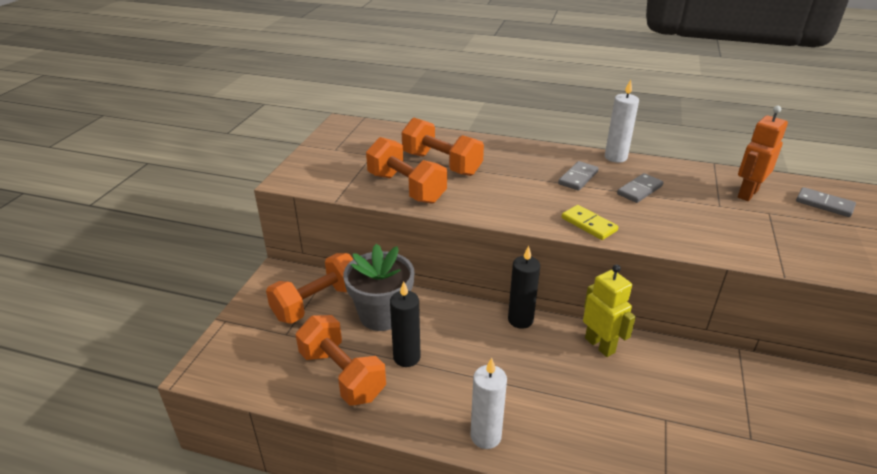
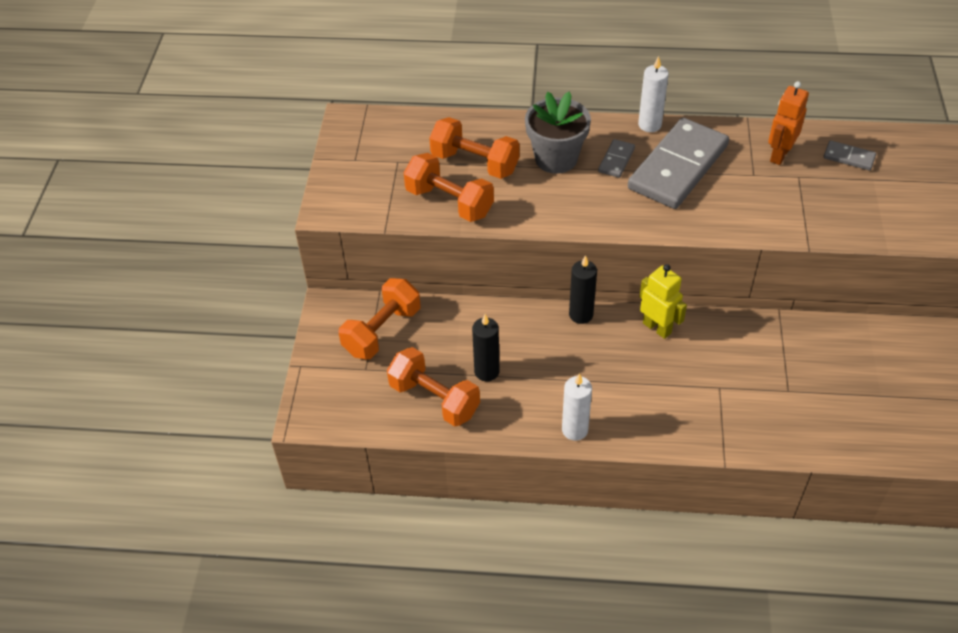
camera: 10 degrees left, 15 degrees up
grey flower pot [343,243,414,331] -> grey flower pot moved to [525,92,591,174]
yellow domino [562,205,618,240] -> none
grey domino [617,173,663,203] -> grey domino [628,118,729,209], size x2.35

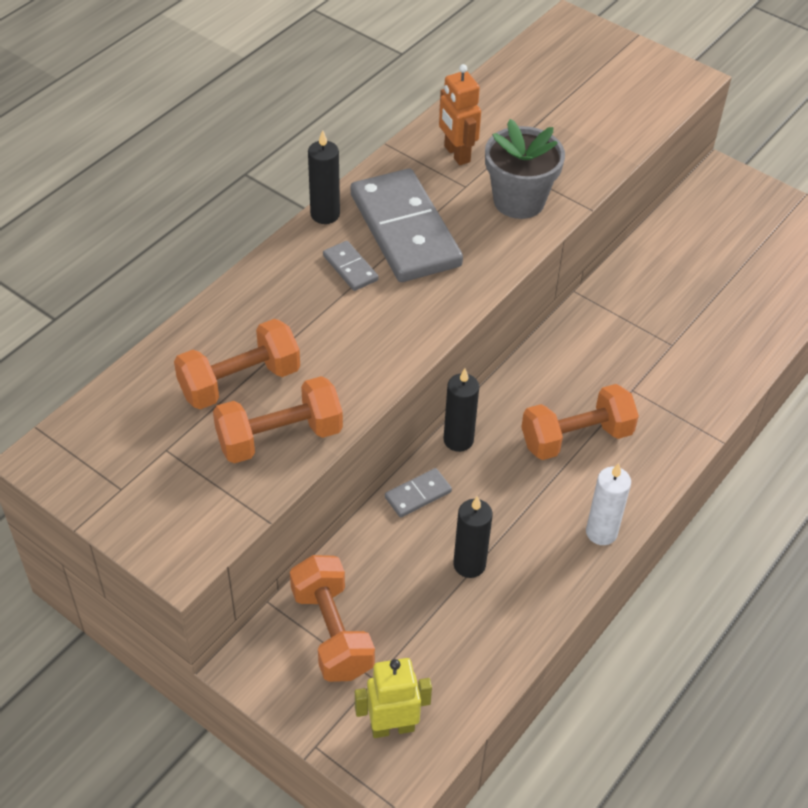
camera: 60 degrees left, 0 degrees up
orange dumbbell [387,347,480,427] -> orange dumbbell moved to [521,384,639,460]
grey flower pot [525,92,591,174] -> grey flower pot moved to [485,119,565,219]
white candle [638,56,669,132] -> black candle [308,130,340,224]
yellow robot [639,264,687,339] -> yellow robot moved to [355,658,432,738]
grey domino [824,140,876,171] -> grey domino moved to [385,468,452,518]

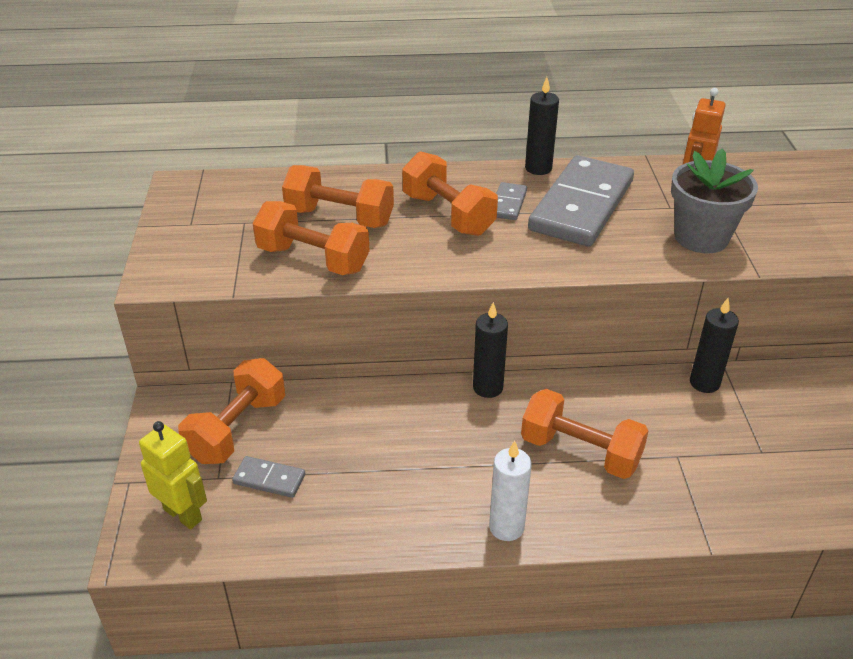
camera: 50 degrees right, 10 degrees down
grey domino [385,468,452,518] -> grey domino moved to [232,456,305,498]
black candle [453,496,493,578] -> black candle moved to [690,298,739,393]
none -> orange dumbbell [402,151,498,236]

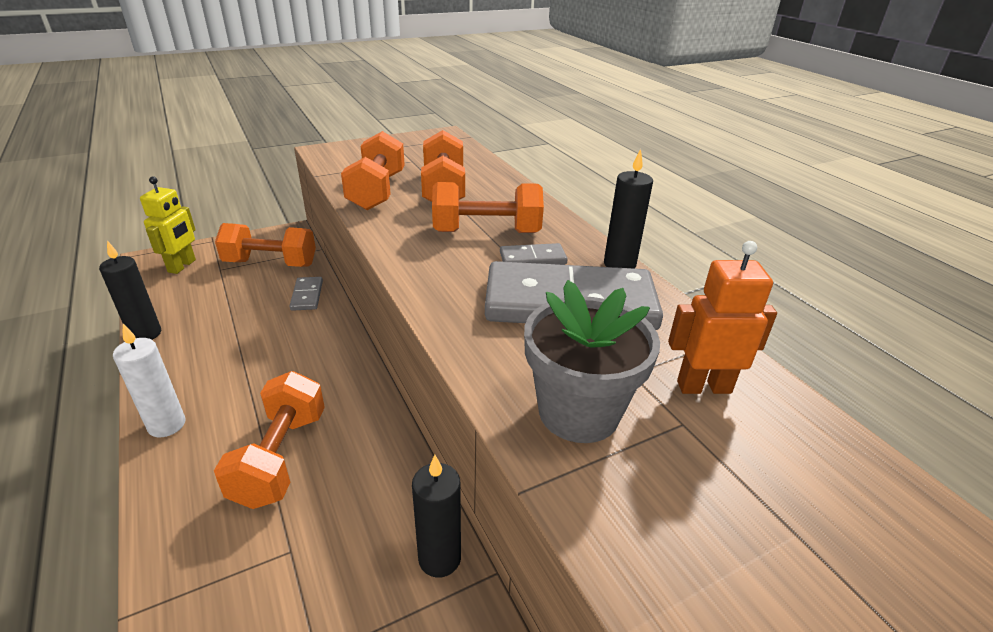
camera: 65 degrees right, 5 degrees down
grey domino [232,456,305,498] -> grey domino moved to [290,277,323,311]
orange dumbbell [402,151,498,236] -> orange dumbbell turned 60 degrees clockwise [432,182,544,233]
black candle [473,302,508,398] -> black candle moved to [99,241,161,340]

